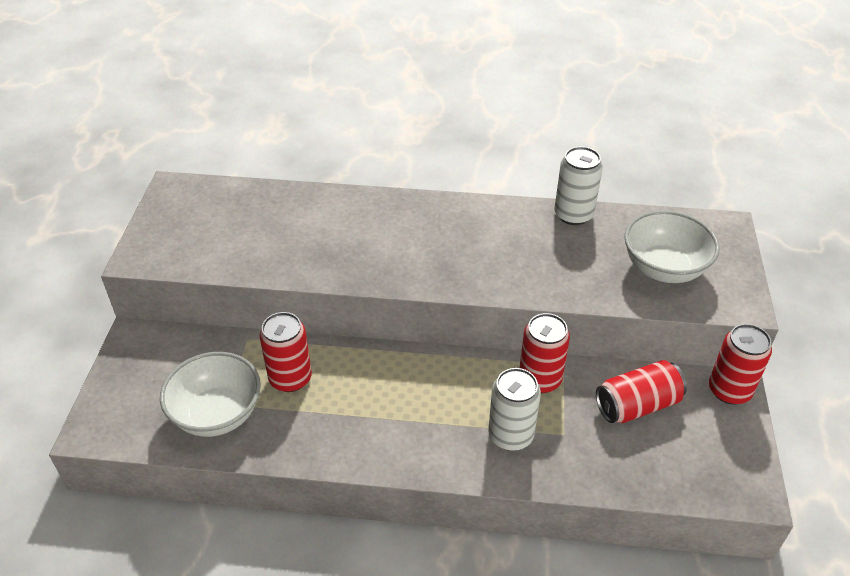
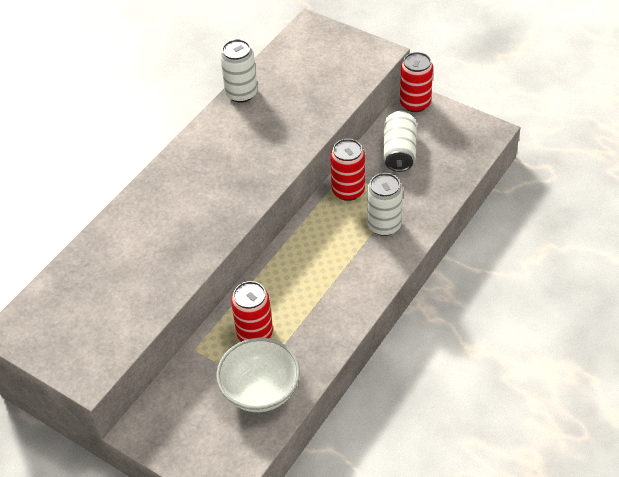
camera: 60 degrees left, 5 degrees up
red can [596,360,687,423] -> white can [383,111,417,172]
white bowl [624,210,720,283] -> none

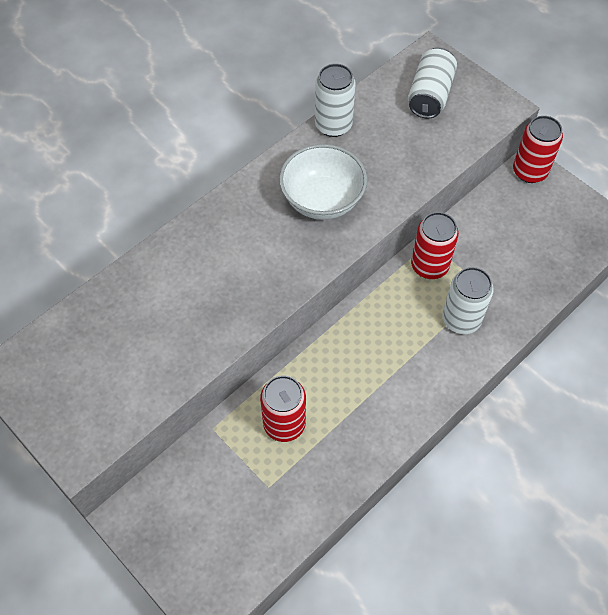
camera: 10 degrees right, 10 degrees up
white bowl [216,338,300,412] -> white bowl moved to [279,144,367,220]
white can [383,111,417,172] -> white can moved to [408,48,457,119]

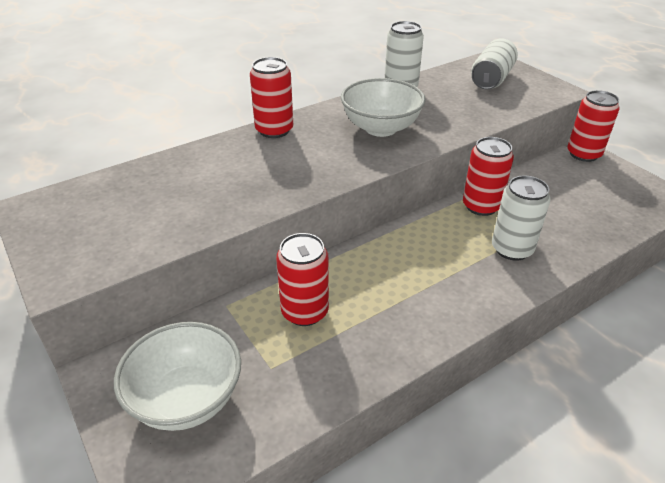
camera: 10 degrees right, 20 degrees down
none -> white bowl [114,322,241,431]
none -> red can [250,57,293,138]

